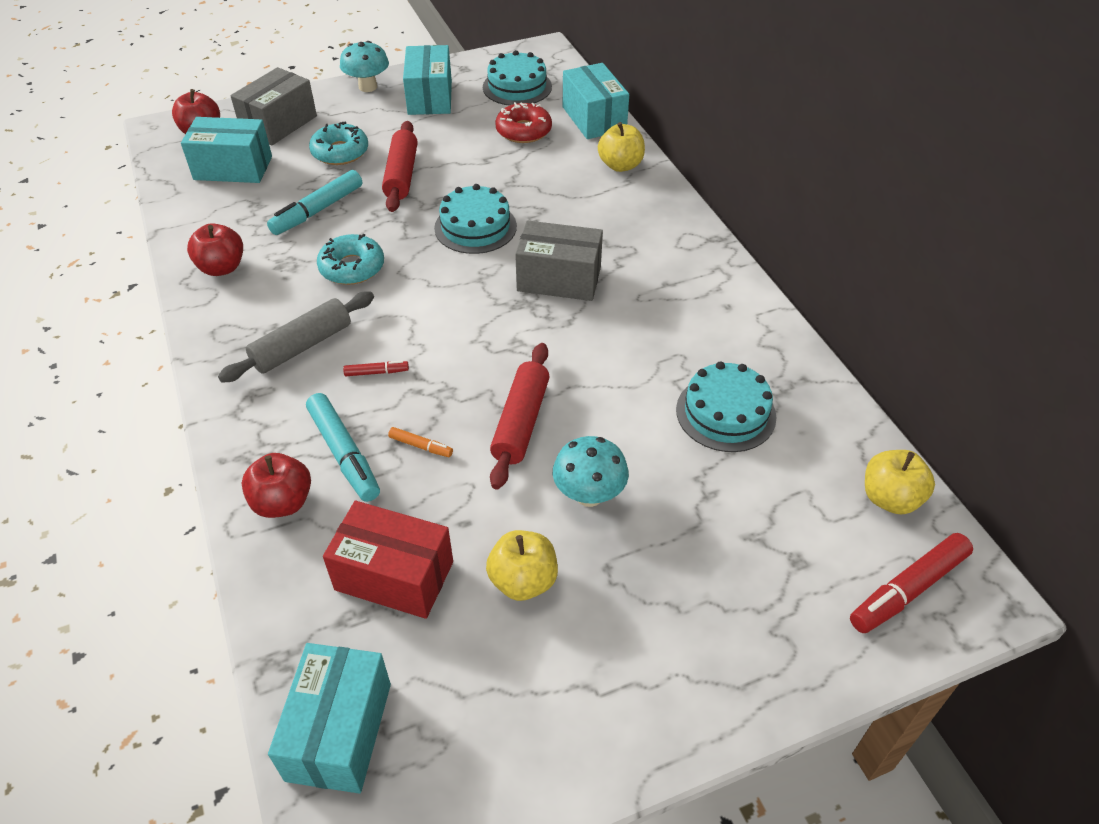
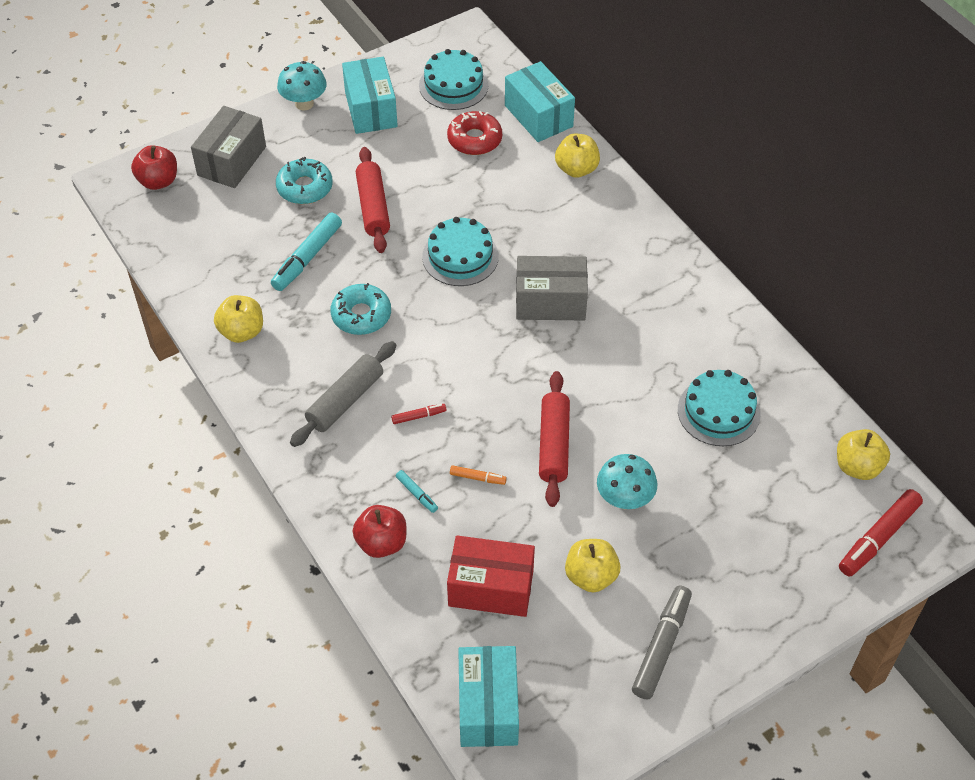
camera: 10 degrees left, 5 degrees up
turquoise box [181,117,272,183] -> none
red apple [187,223,243,276] -> yellow apple [214,295,263,343]
turquoise marker [306,393,380,502] -> turquoise marker [396,470,438,513], size x0.49
none -> grey marker [632,586,692,699]

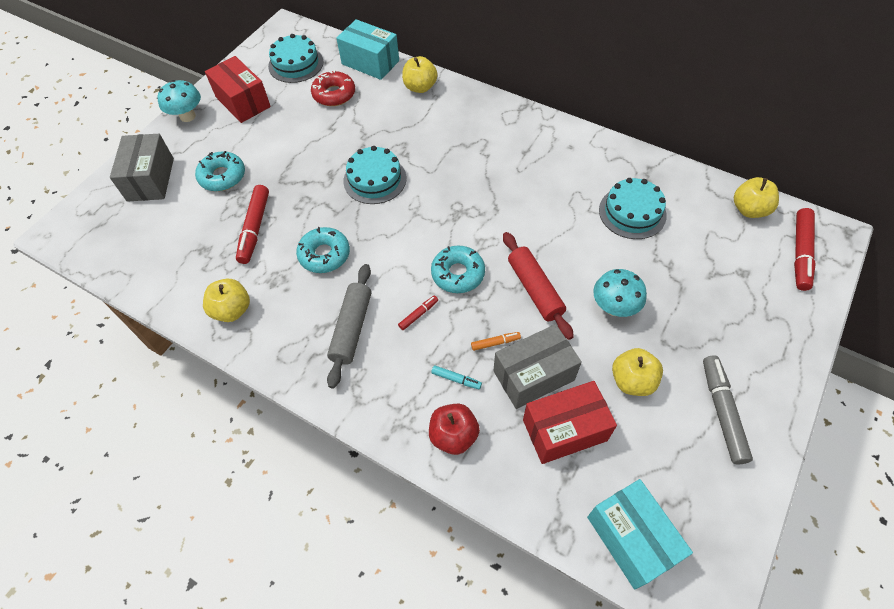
camera: 25 degrees left, 5 degrees up
red apple [131,145,177,190] -> none
turquoise marker [271,213,342,291] -> red marker [236,185,269,264]
turquoise box [342,57,398,134] -> red box [205,56,271,123]
red rolling pin [356,147,390,253] -> none
grey box [516,256,588,320] -> grey box moved to [493,324,582,409]
none -> turquoise donut [431,245,485,293]

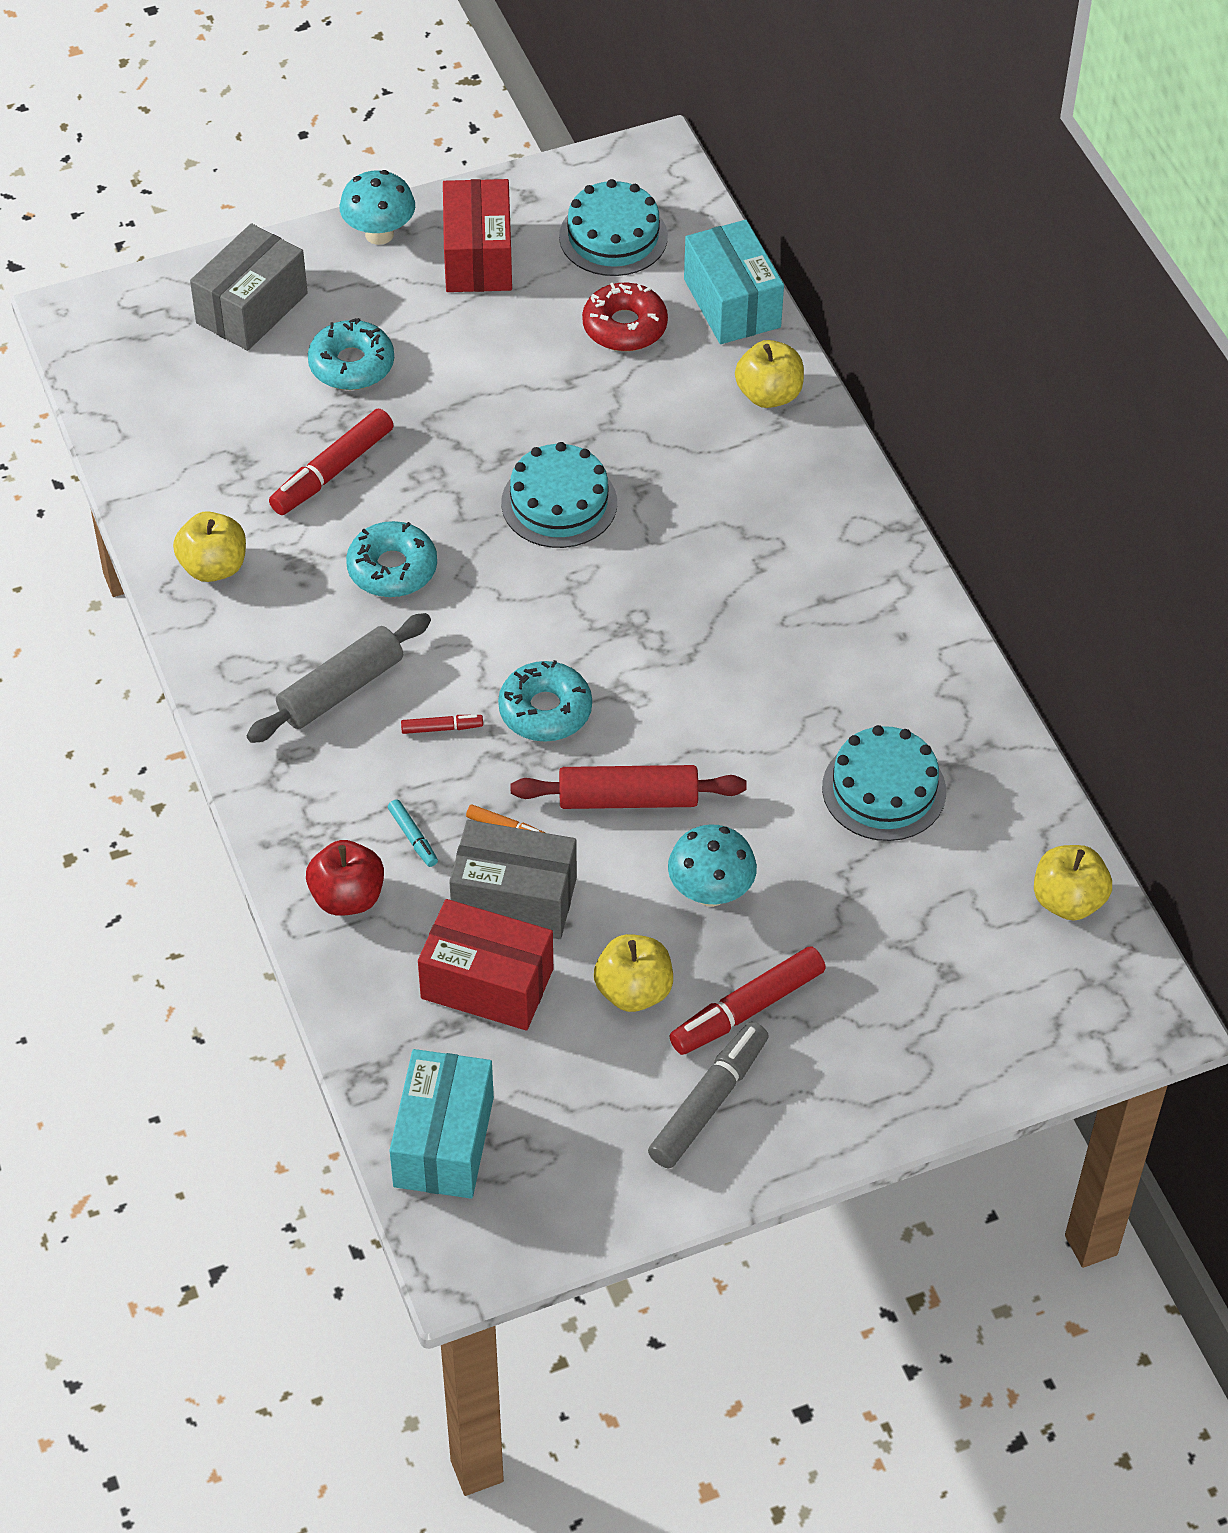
camera: 35 degrees right, 5 degrees down
red rolling pin [503,232,574,340] -> red rolling pin turned 75 degrees clockwise [511,765,747,809]
red marker [794,208,816,291] -> red marker moved to [669,946,826,1055]

